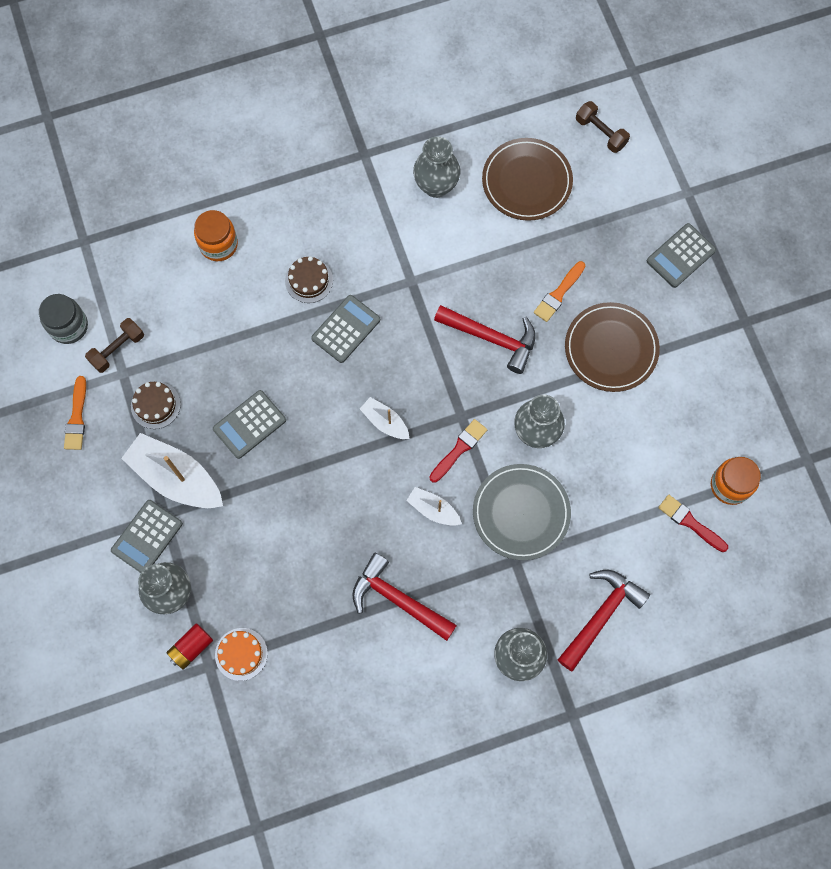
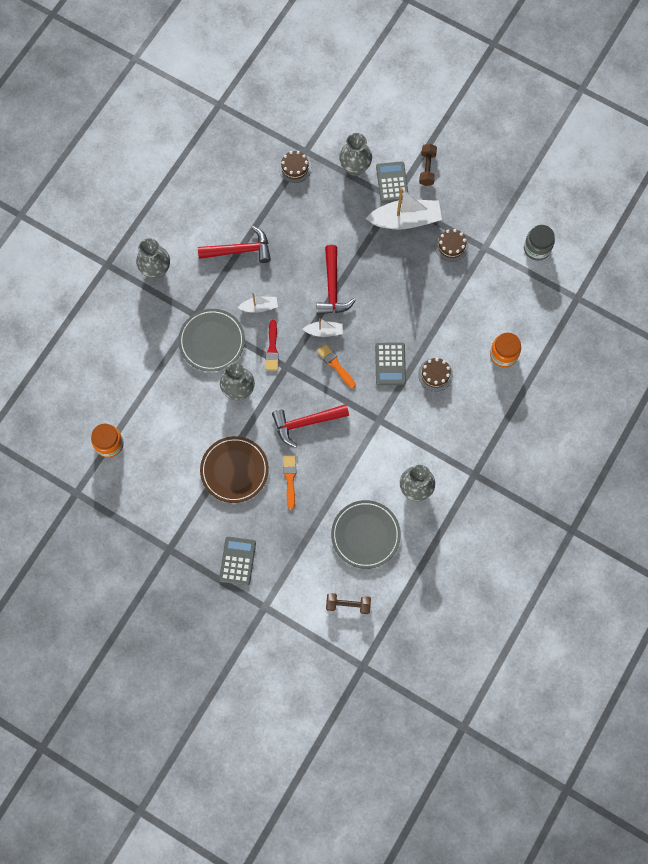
camera: 140 degrees right, 0 degrees up
orange brush [64,376,86,450] -> orange brush moved to [317,344,356,388]
brown dumbbell [85,318,144,373] -> brown dumbbell moved to [419,144,437,186]
red battery [167,623,213,670] -> none
grey calculator [213,390,286,459] -> none
orange cake [215,628,268,681] -> brown cake [279,151,312,183]
brown plate [482,138,573,221] -> grey plate [331,500,401,569]
red hammer [558,570,650,672] -> red hammer moved to [316,245,356,315]
red brush [658,495,728,552] -> none

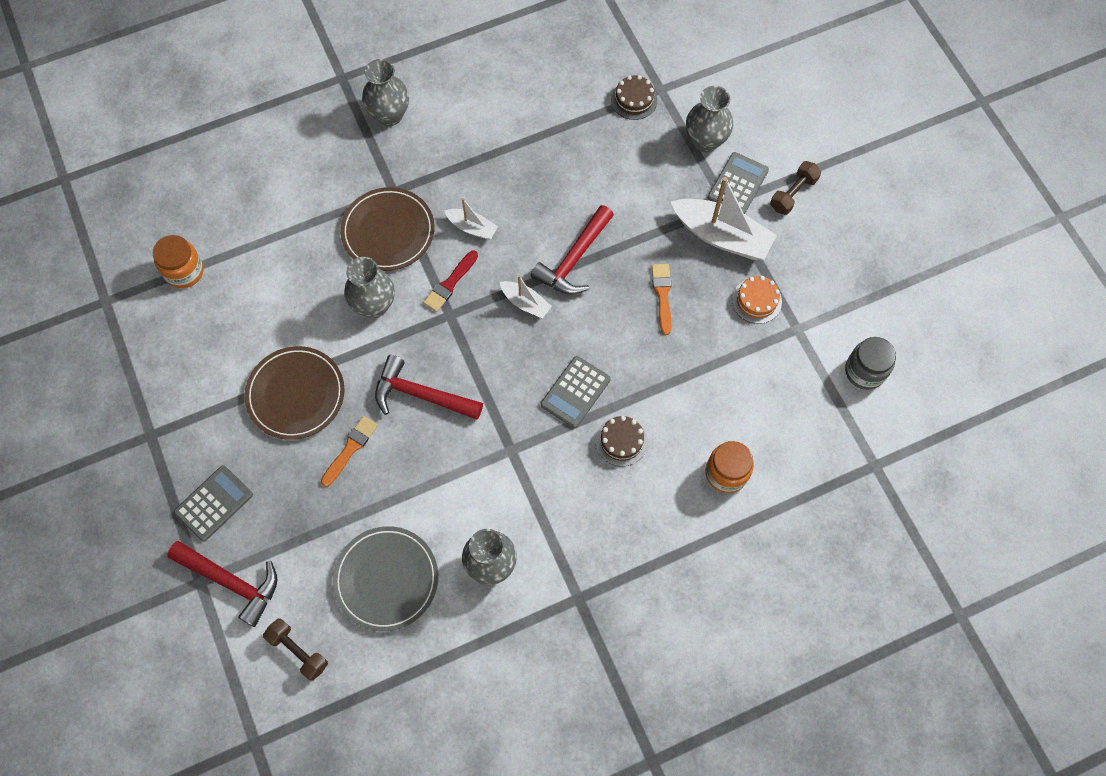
camera: 35 degrees right, 5 degrees down
grey plate [178,309,245,372] -> brown plate [340,187,434,271]
red hammer [198,226,271,263] -> red hammer moved to [167,541,277,627]
orange brush [317,344,356,388] -> orange brush moved to [652,264,672,335]
brown cake [435,229,469,262] -> orange cake [732,276,782,324]

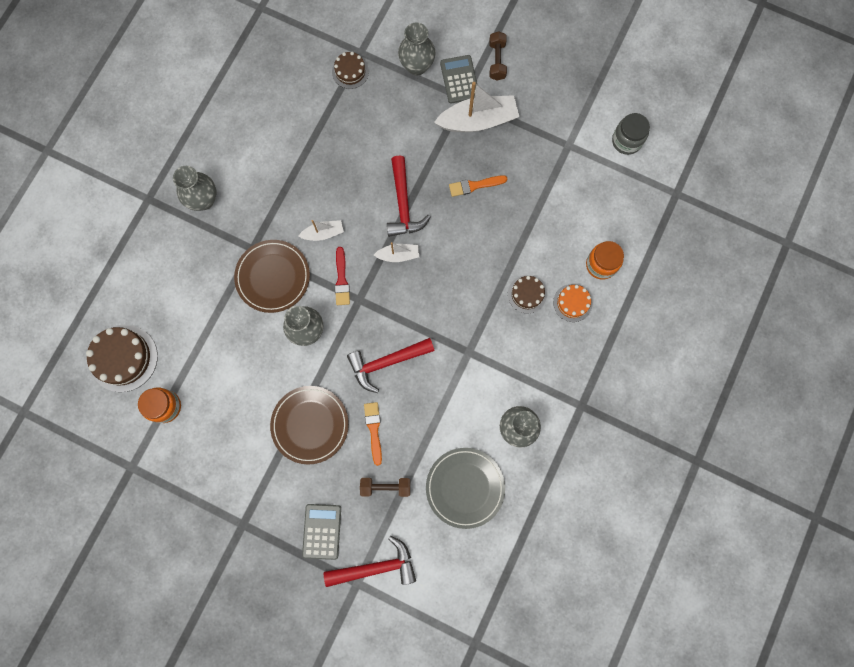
camera: 40 degrees left, 10 degrees up
brown dumbbell [263,618,328,681] -> brown dumbbell moved to [360,478,410,497]
grey calculator [541,356,611,428] -> none
orange brush [652,264,672,335] -> orange brush turned 60 degrees counterclockwise [449,175,507,197]
orange cake [732,276,782,324] -> orange cake moved to [553,284,593,322]
none -> brown cake [86,325,158,392]

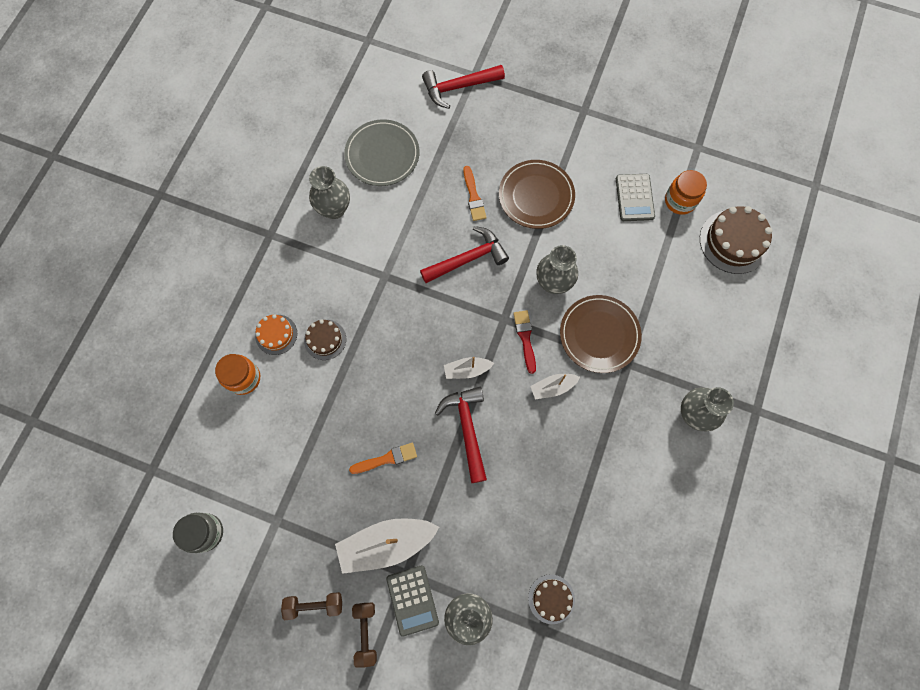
camera: 175 degrees right, 5 degrees down
grey calculator [302,504,341,560] -> grey calculator moved to [616,174,655,221]
brown dumbbell [360,478,410,497] -> brown dumbbell moved to [281,592,342,620]

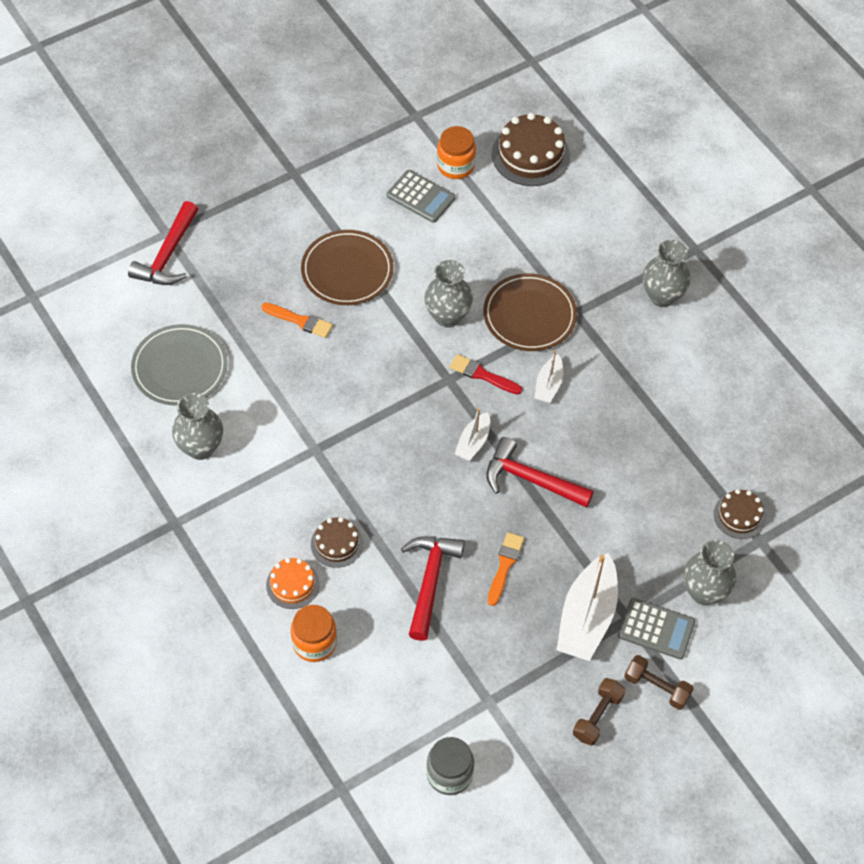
camera: 55 degrees left, 15 degrees down
red hammer [420,226,509,283] -> red hammer moved to [401,536,465,641]

